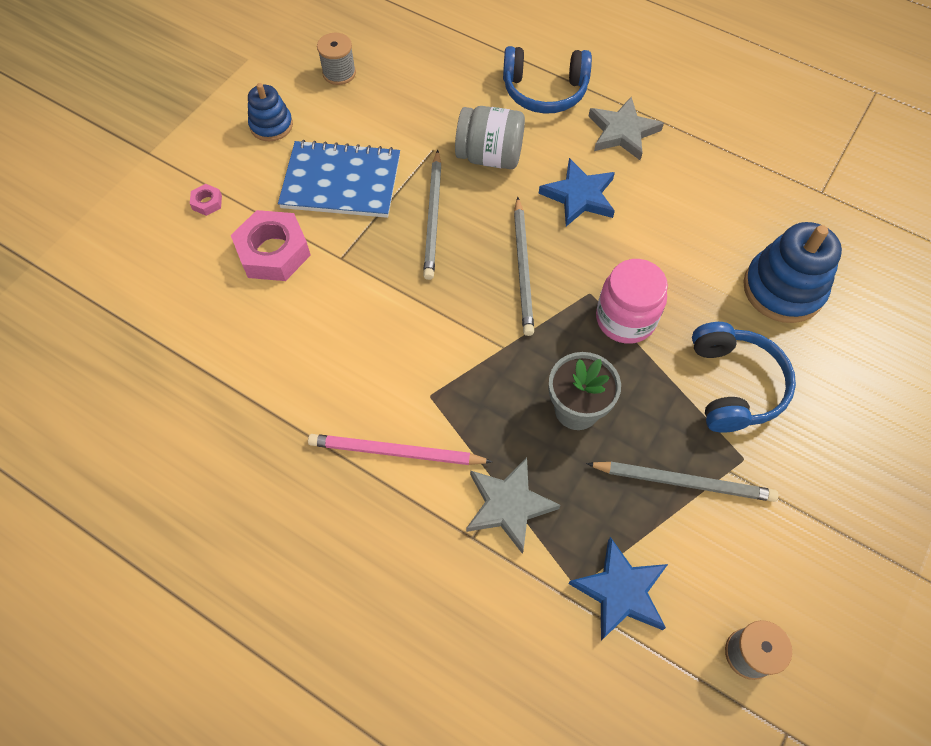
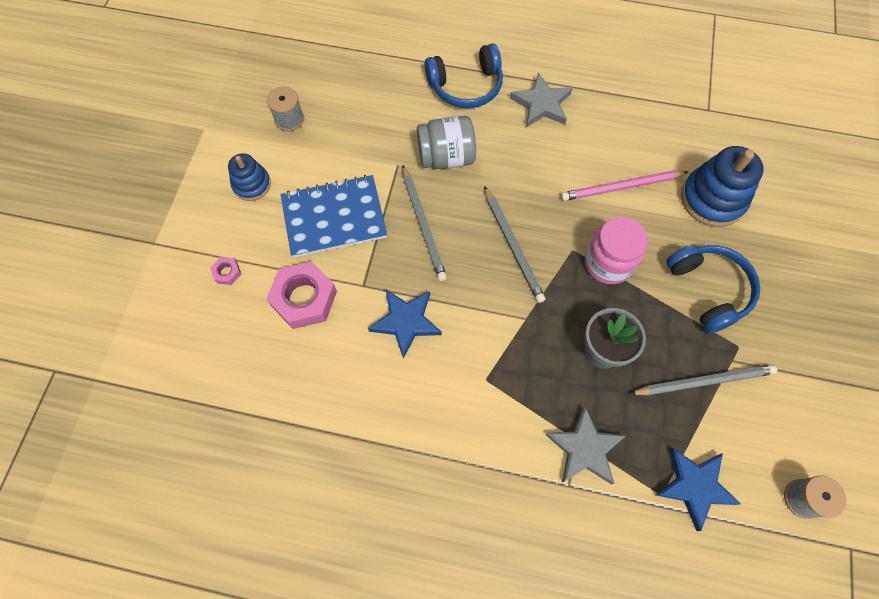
camera: 20 degrees left, 5 degrees up
pink pencil [308,434,493,465] -> pink pencil moved to [561,171,688,201]
blue star [539,158,615,226] -> blue star moved to [368,289,442,359]

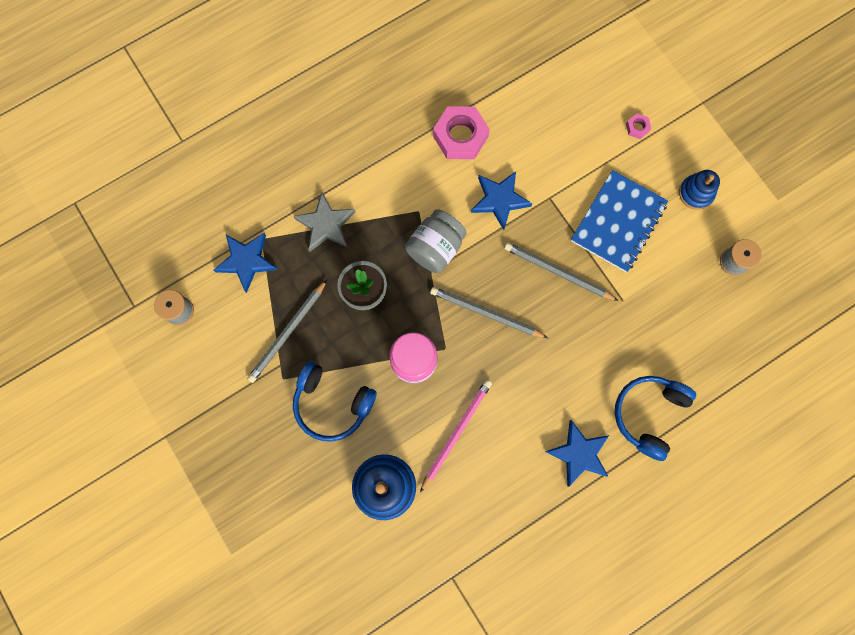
camera: 135 degrees right, 10 degrees up
pink nut [266,262,337,329] -> pink nut moved to [433,106,490,159]
grey jar [417,116,476,169] -> grey jar moved to [405,209,467,273]
grey star [510,72,573,127] -> blue star [545,420,609,487]

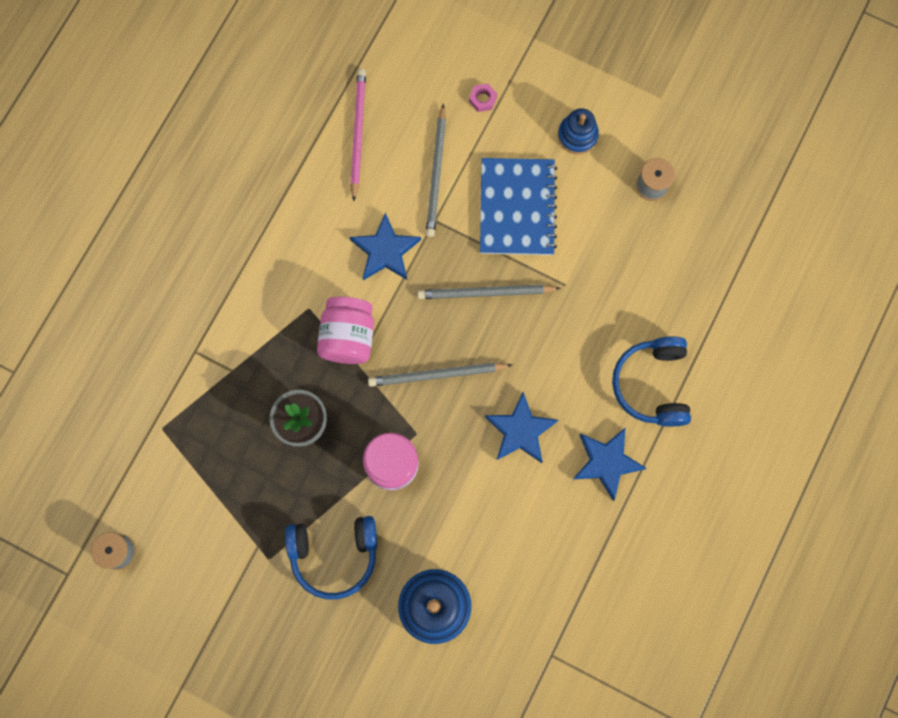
camera: 30 degrees left, 0 degrees up
blue star [214,233,278,293] -> blue star moved to [485,392,558,463]
grey pencil [247,280,327,383] -> grey pencil moved to [426,104,446,237]
grey star [293,193,355,252] -> none
grey jar [405,209,467,273] -> pink jar [317,297,374,364]
pink pencil [420,379,492,493] -> pink pencil moved to [350,69,366,201]
pink nut [433,106,490,159] -> none

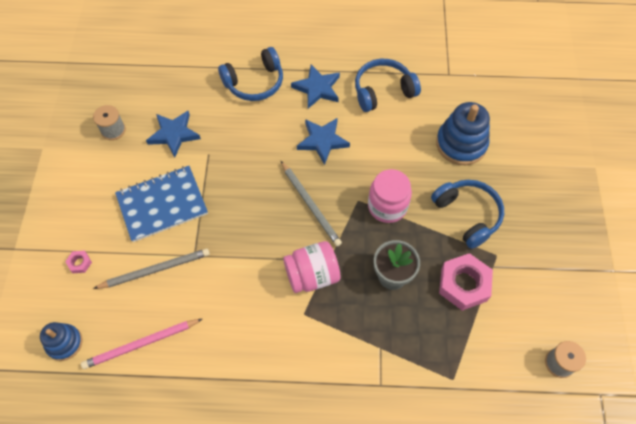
camera: 115 degrees left, 15 degrees down
blue star [350,212,421,280] -> blue star moved to [146,111,201,157]
grey pencil [417,284,561,299] -> none
blue stacking toy [558,108,599,154] -> blue stacking toy moved to [40,322,82,361]
none -> blue headphones [355,59,421,112]
none -> pink nut [439,253,493,311]

